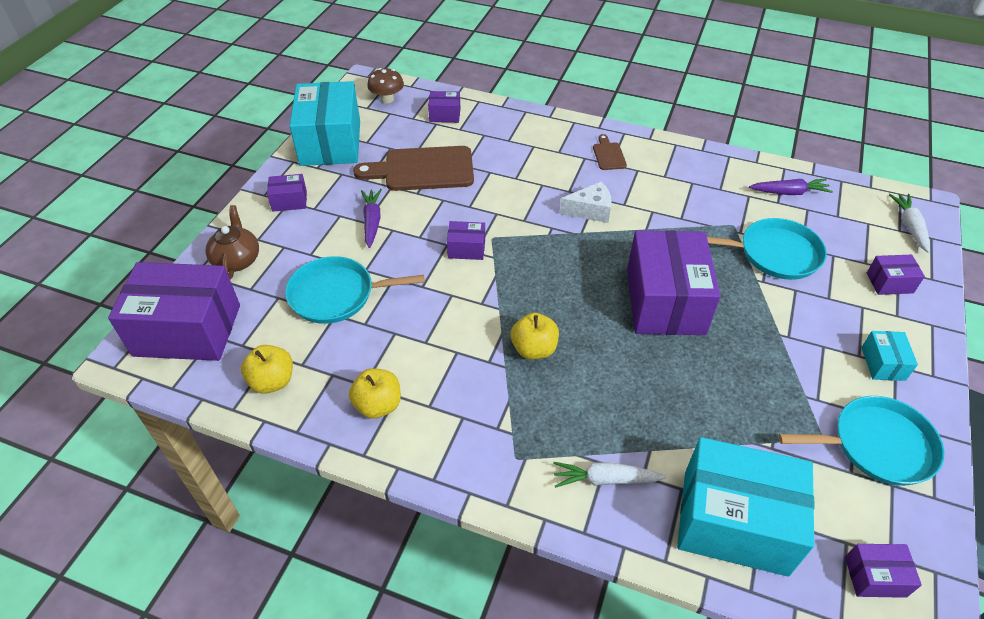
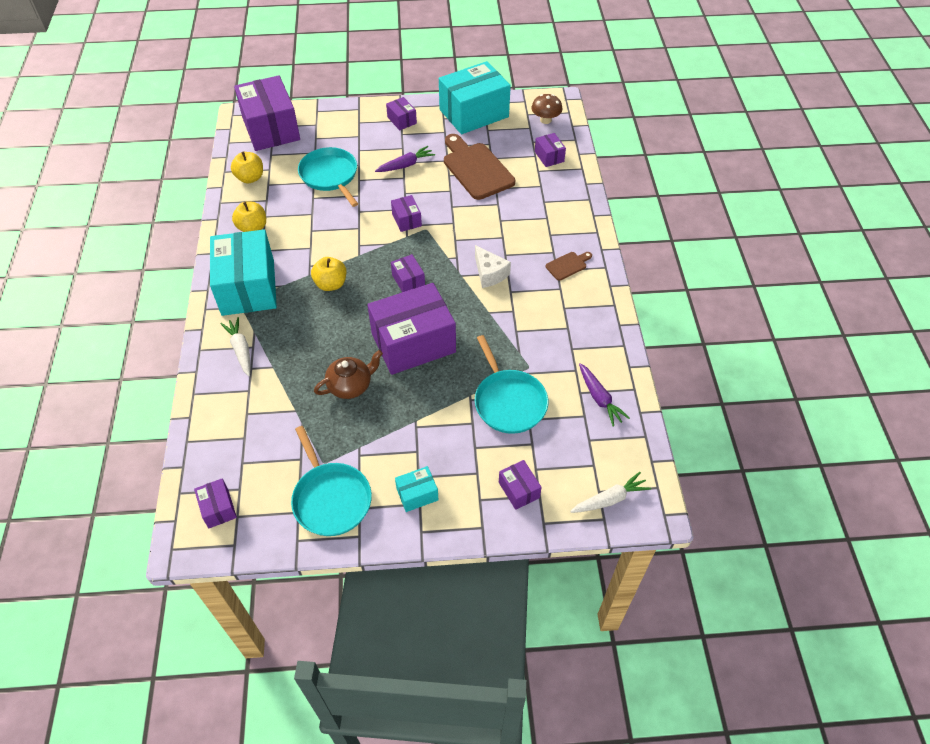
camera: 65 degrees right, 5 degrees up
brown teapot [205,205,259,280] -> brown teapot moved to [314,350,383,399]
turquoise box [677,437,815,577] -> turquoise box moved to [210,230,277,316]
none -> purple box [391,254,425,292]

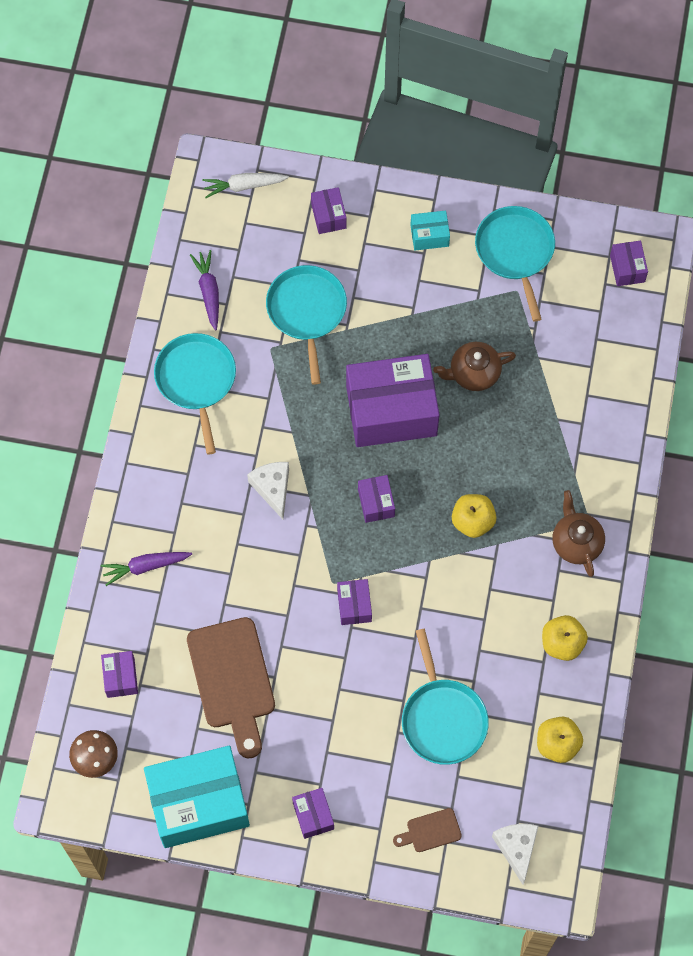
camera: 165 degrees left, 15 degrees up
turquoise box [210,230,277,316] -> brown teapot [552,490,605,577]
white carrot [220,317,251,376] -> none
purple box [234,75,300,151] -> white cheese [492,824,538,885]
purple carrot [375,146,435,172] -> purple carrot moved to [101,552,192,586]
brown cutting board [545,252,592,281] -> brown cutting board moved to [393,808,462,852]
none -> turquoise pan [154,333,236,454]

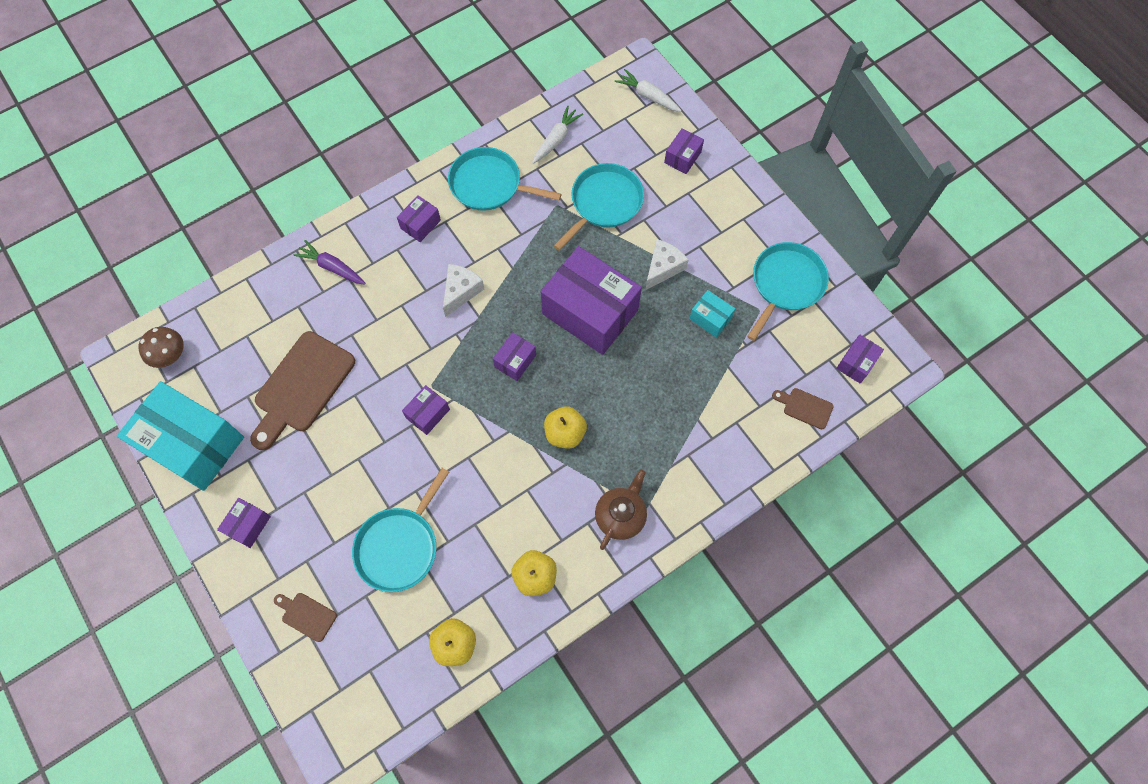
camera: 45 degrees right, 0 degrees up
purple box [101,651,138,698] -> purple box moved to [397,195,441,242]
turquoise pan [154,333,236,454] -> turquoise pan turned 105 degrees counterclockwise [448,147,561,211]
purple carrot [190,250,219,330] -> white carrot [532,106,583,164]
turquoise box [410,210,450,250] -> turquoise box moved to [689,290,735,337]
brown teapot [433,342,516,391] -> none
white cheese [492,824,538,885] -> white cheese moved to [645,239,688,290]
none -> brown cutting board [772,388,834,429]

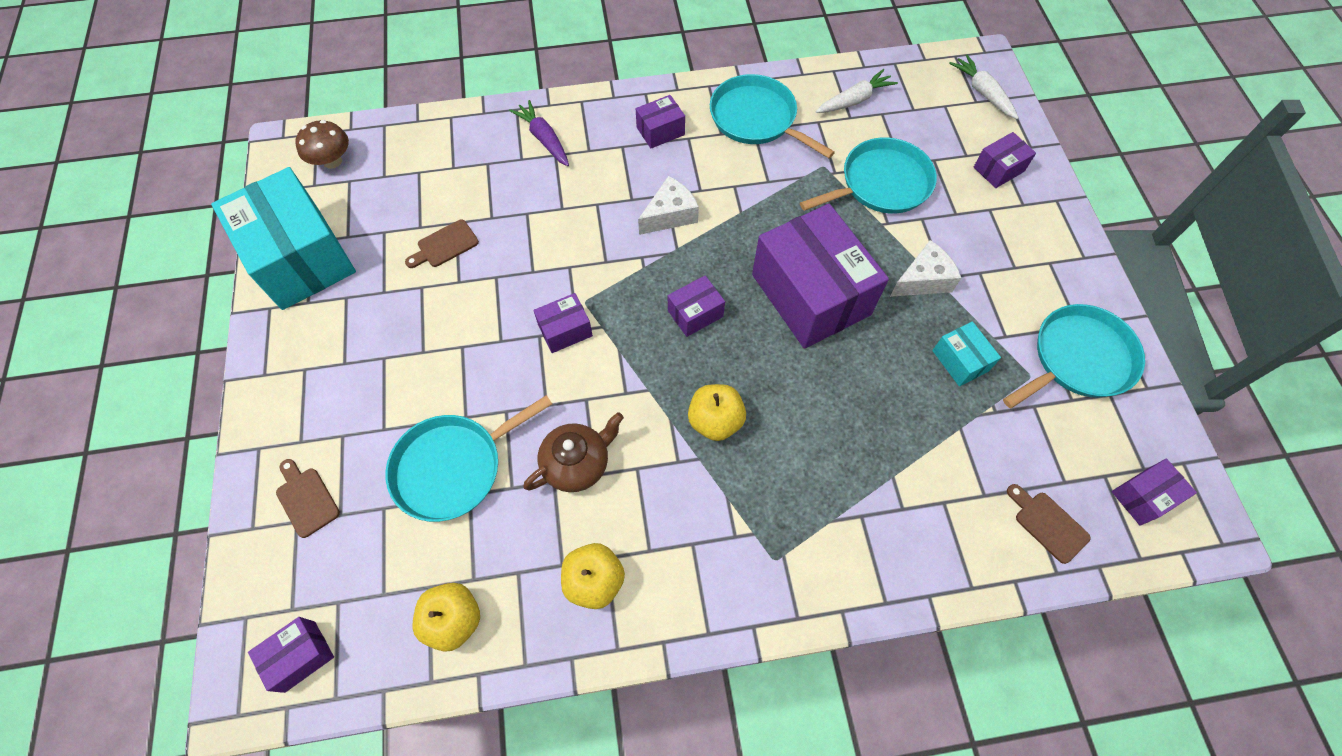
camera: 25 degrees right, 5 degrees down
purple box [217,498,271,548] -> purple box moved to [248,617,334,693]
brown cutting board [250,331,355,450] -> brown cutting board [405,220,479,268], size x0.47
brown teapot [595,470,647,550] -> brown teapot moved to [523,412,624,492]

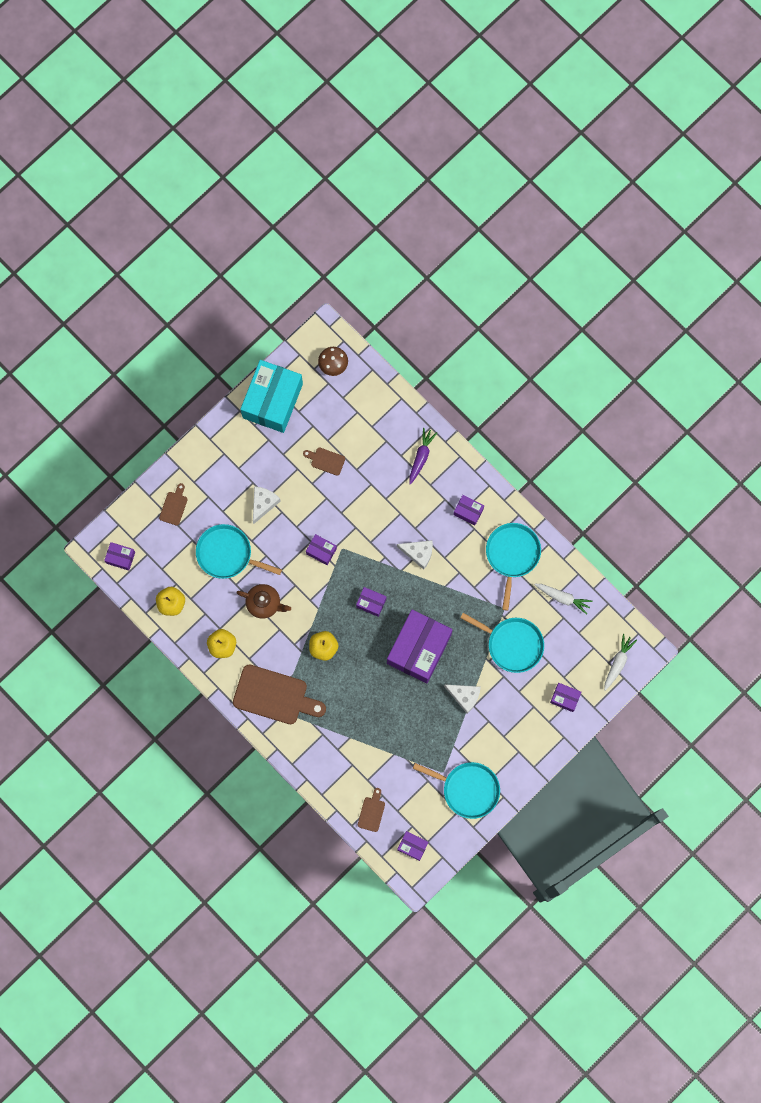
camera: 55 degrees right, 15 degrees up
turquoise box [932,321,1001,386] -> none
none -> brown cutting board [233,665,326,724]
none -> white cheese [253,486,281,524]

